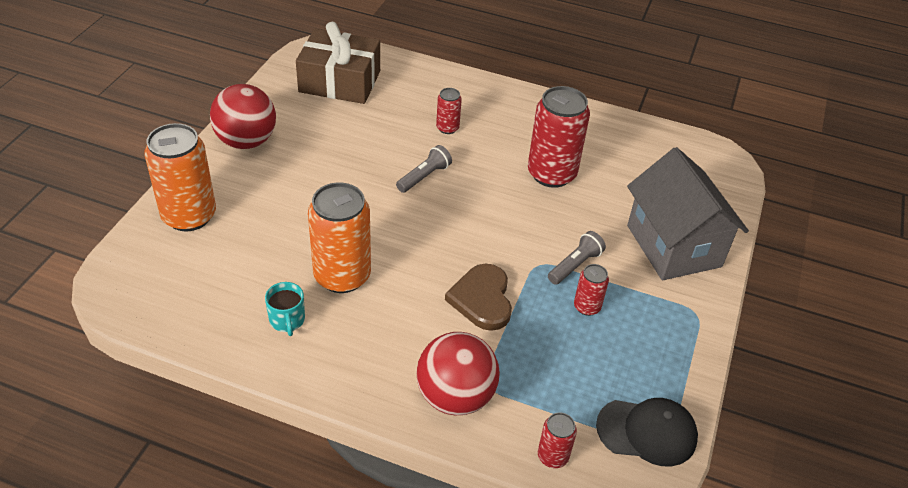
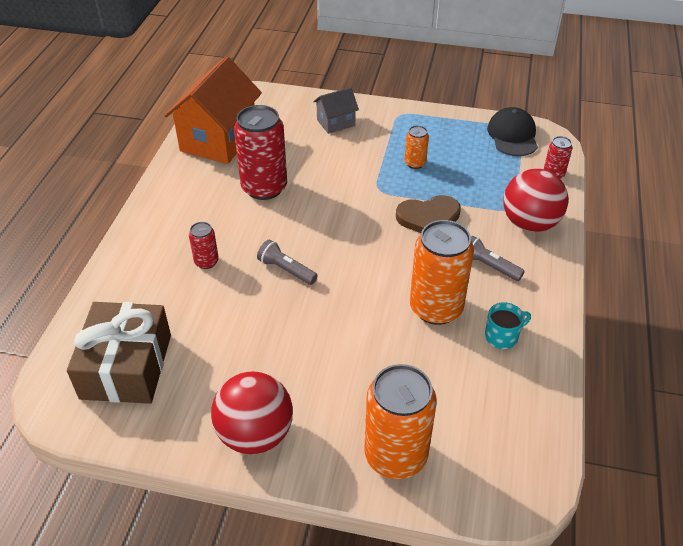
camera: 95 degrees left, 0 degrees up
grey flashlight [548,231,606,285] -> grey flashlight moved to [471,236,525,281]
red can [574,264,609,316] -> orange can [405,125,429,169]
grey house [627,147,749,280] -> grey house [313,87,359,134], size x0.50
none -> orange house [164,56,262,164]

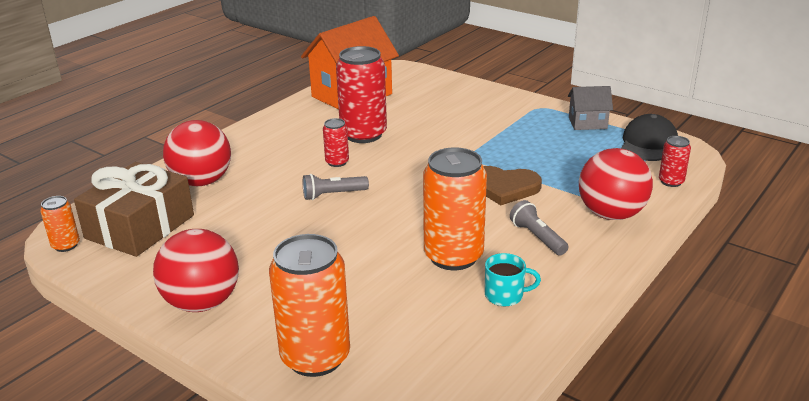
camera: 25 degrees right, 15 degrees down
red can [189,222,219,269] -> red can moved to [323,118,349,167]
grey flashlight [257,240,318,285] -> grey flashlight turned 75 degrees counterclockwise [303,174,369,200]
grey house [313,87,359,134] -> grey house moved to [568,86,613,130]
orange can [405,125,429,169] -> orange can moved to [40,196,80,252]
none -> red ball [163,120,231,186]

